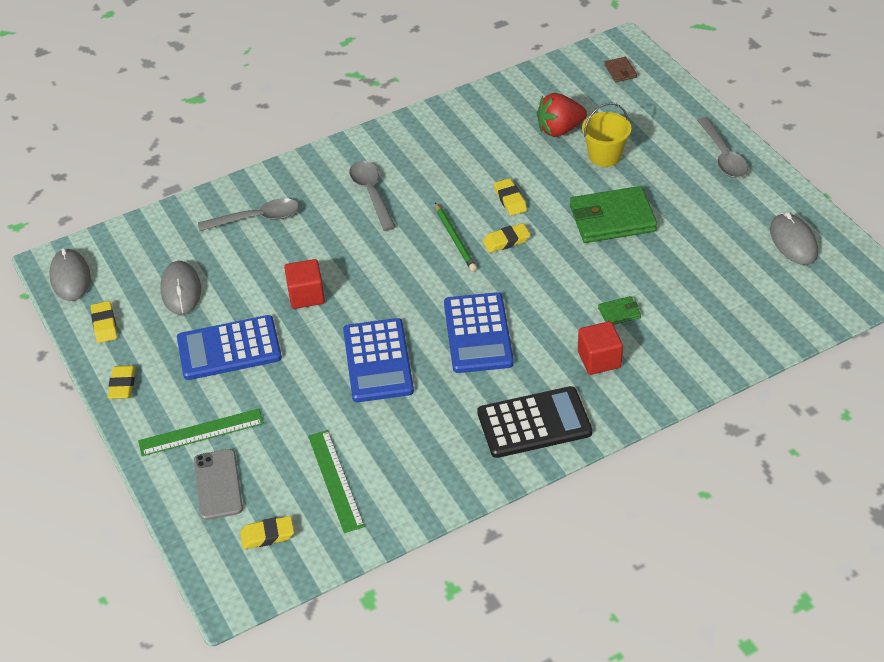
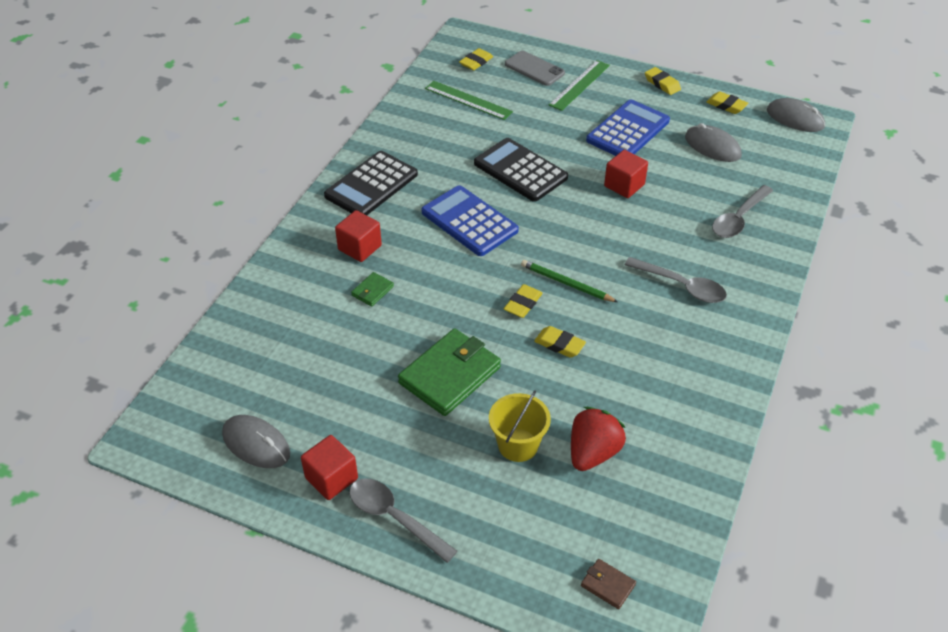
camera: 140 degrees right, 0 degrees up
blue calculator [343,318,414,402] -> black calculator [474,138,568,202]
none -> red cube [301,435,358,500]

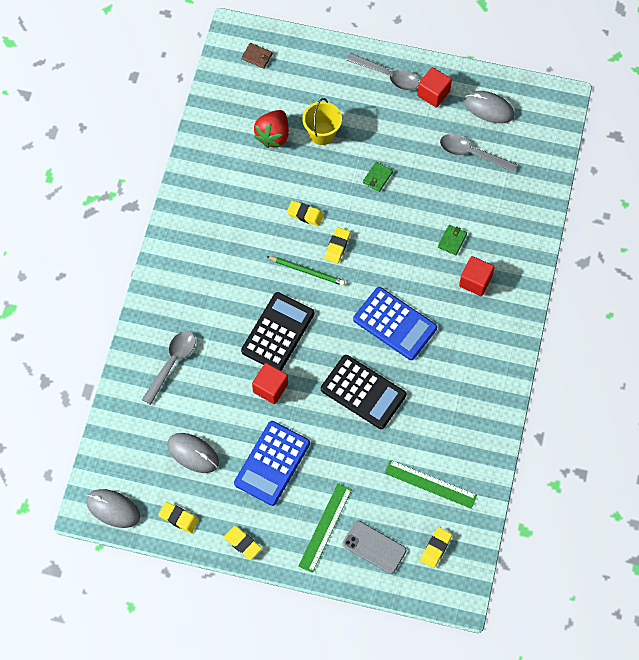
camera: 170 degrees right, 20 degrees up
black calculator [324,151,418,215] -> black calculator moved to [241,292,314,371]
green wallet [398,328,501,416] -> green wallet [363,162,393,192], size x0.45
grey spoon [624,257,727,303] -> grey spoon moved to [440,134,517,173]

